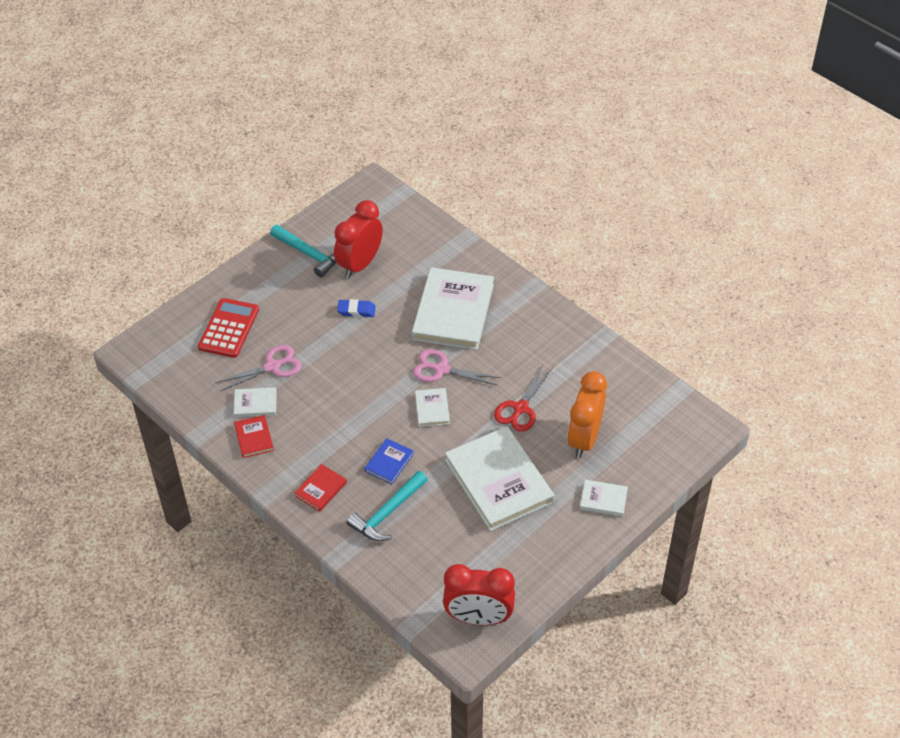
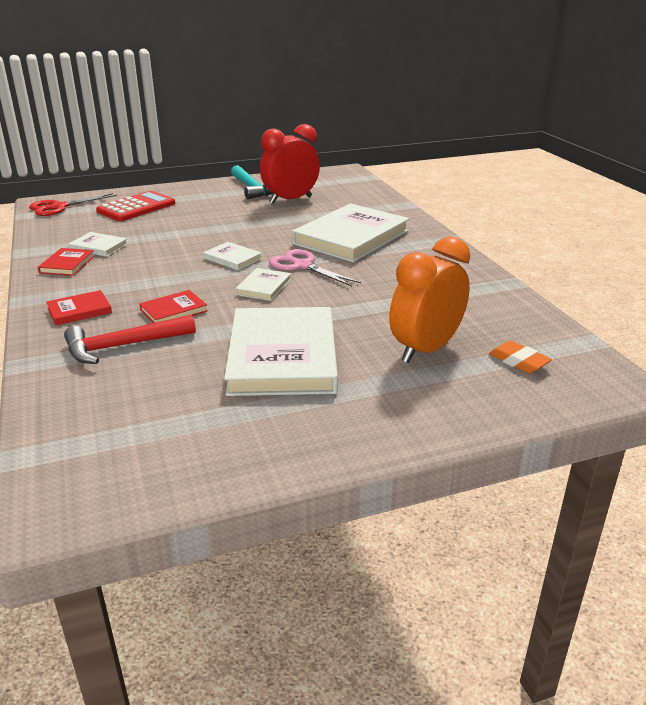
camera: 25 degrees right, 20 degrees down
pink scissors [215,345,302,392] -> none
blue eraser [337,299,376,317] -> none
turquoise hammer [347,471,427,541] -> red hammer [64,314,196,364]
blue book [364,438,414,484] -> red book [139,290,208,323]
red clock [443,564,515,625] -> none
red scissors [494,365,553,432] -> red scissors moved to [29,193,117,216]
white book [580,480,628,517] -> white book moved to [203,242,262,270]
none -> orange eraser [489,341,552,373]

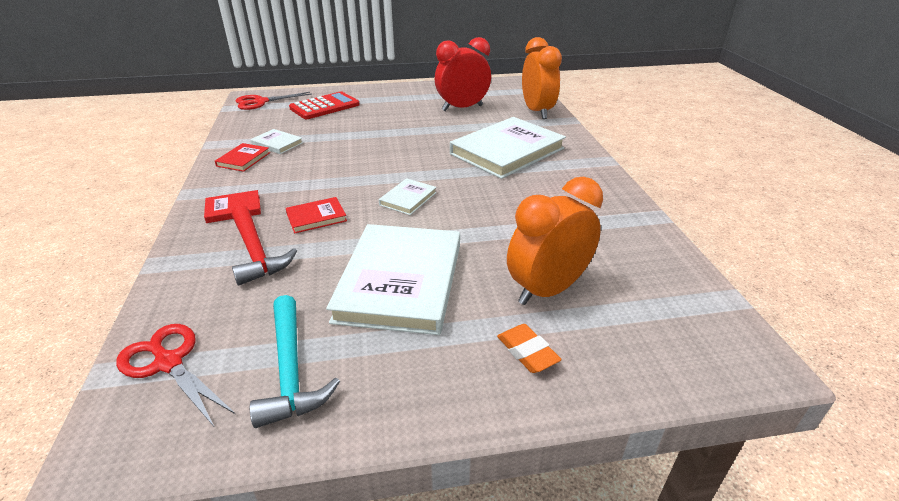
camera: 10 degrees right, 5 degrees up
red hammer [64,314,196,364] -> red hammer turned 105 degrees counterclockwise [232,205,297,286]
white book [203,242,262,270] -> none
turquoise hammer [231,165,273,199] -> turquoise hammer moved to [250,295,340,428]
pink scissors [269,249,361,286] -> none
orange eraser [489,341,552,373] -> orange eraser moved to [497,324,562,373]
none -> red scissors [116,324,235,428]
none -> orange clock [522,37,562,119]

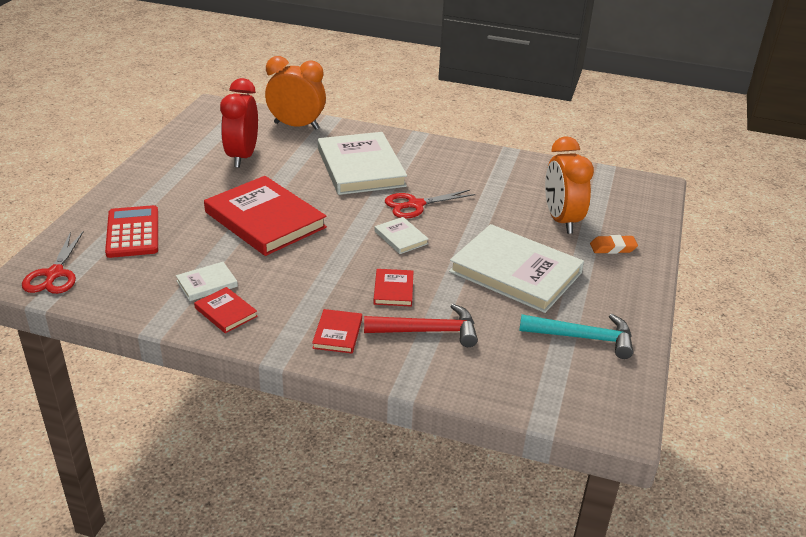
camera: 65 degrees left, 0 degrees up
red scissors [116,324,235,428] -> red scissors moved to [385,190,476,219]
none -> red book [204,176,327,256]

